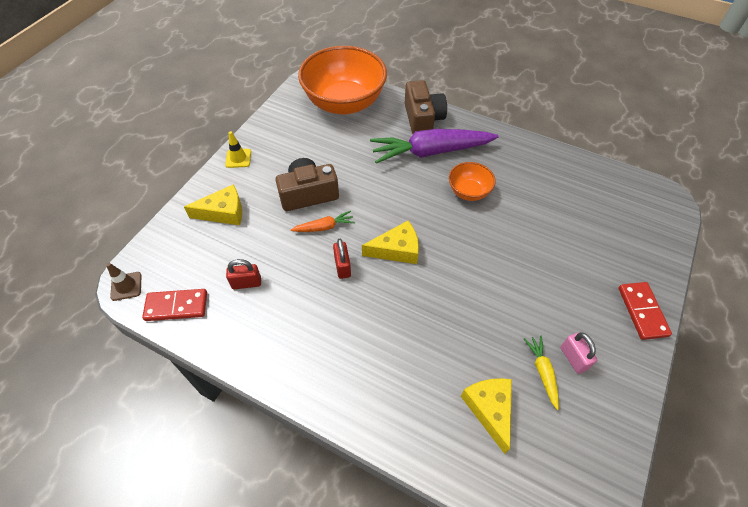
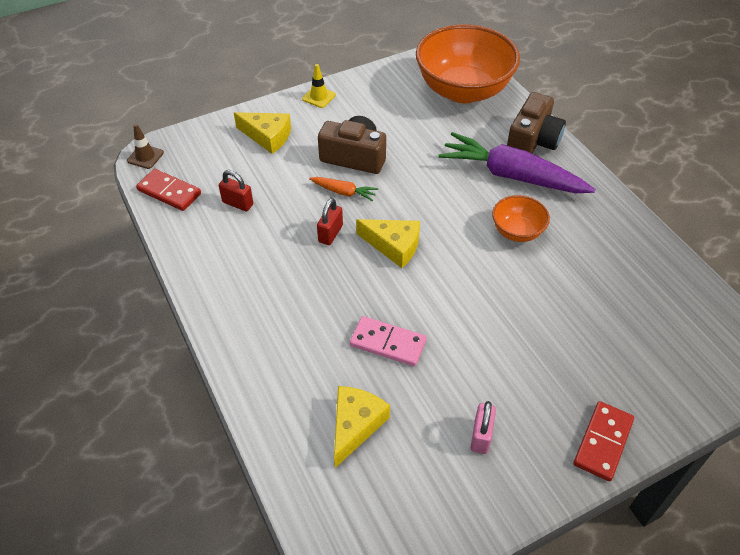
camera: 35 degrees right, 5 degrees down
yellow carrot [524,336,559,410] -> none
none -> pink domino [350,316,426,366]

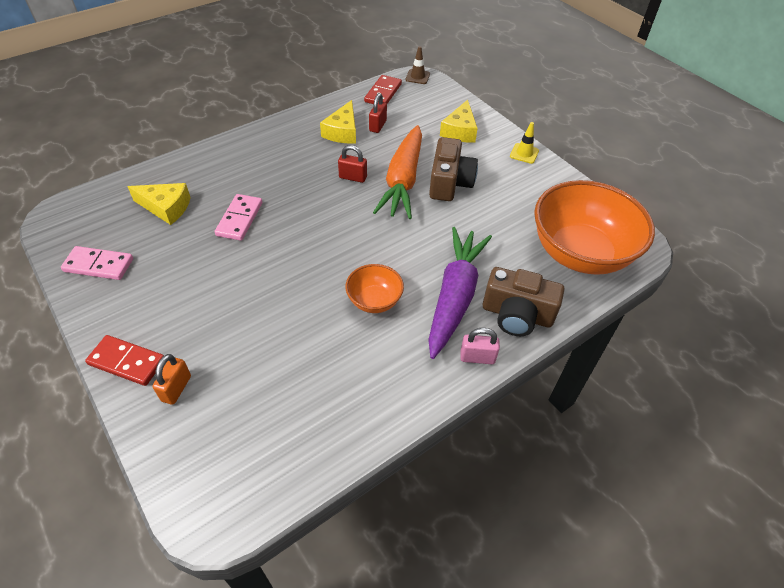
camera: 80 degrees right, 0 degrees up
orange carrot [309,177,378,201] -> orange carrot [373,125,422,219], size x2.24
yellow cheese [356,219,420,268] -> yellow cheese moved to [320,100,356,144]
pink padlock [471,401,496,454] -> pink padlock moved to [460,328,500,364]
none -> pink domino [61,246,133,280]
none -> orange padlock [152,354,191,405]

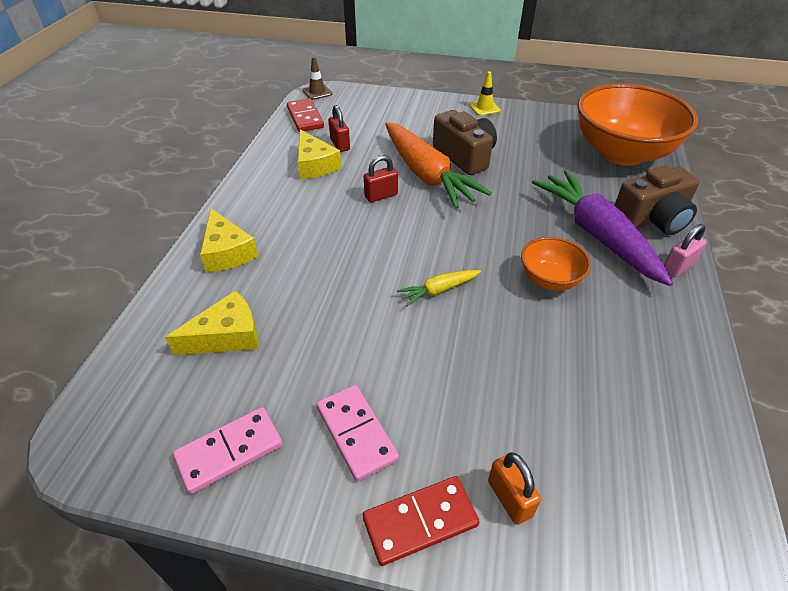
camera: 40 degrees left, 5 degrees down
pink domino [215,194,262,241] -> pink domino moved to [317,385,399,482]
yellow cheese [440,99,478,143] -> yellow cheese moved to [200,209,258,273]
none -> yellow carrot [397,270,481,306]

